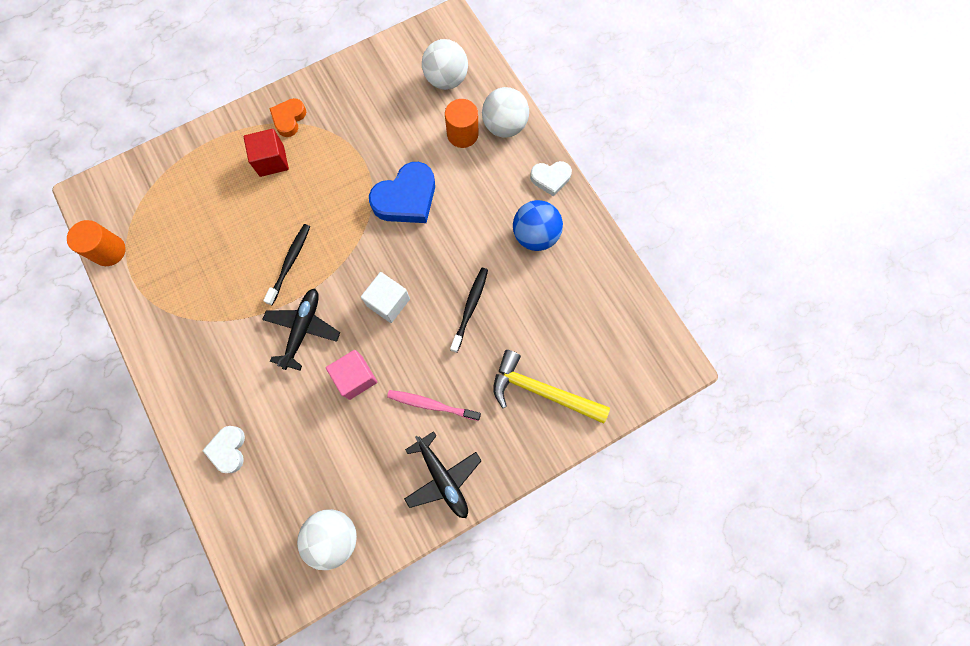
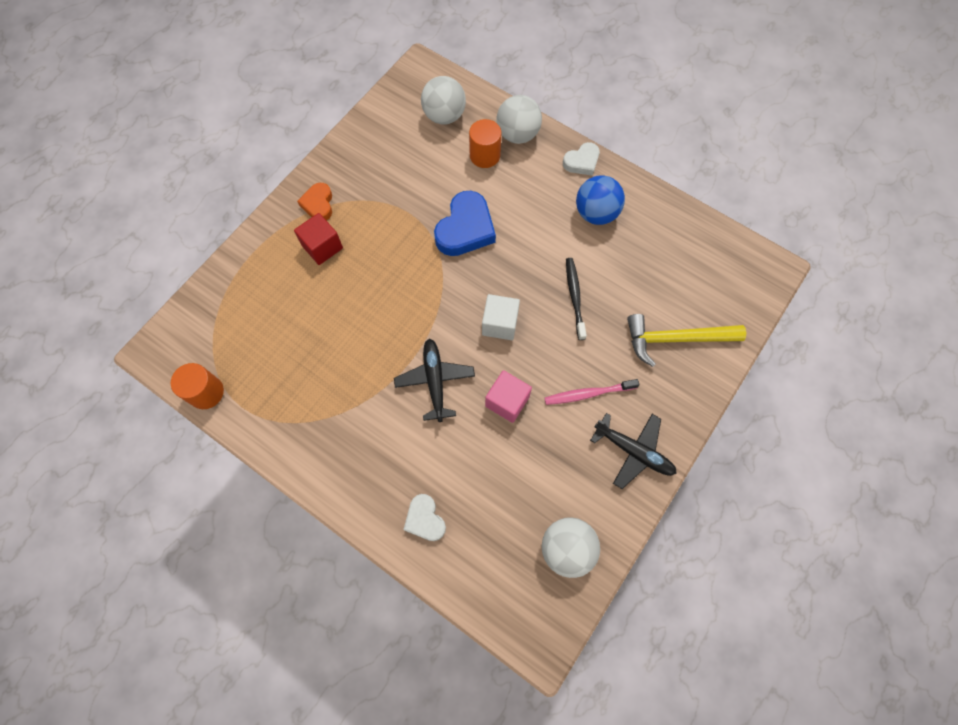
camera: 25 degrees left, 5 degrees down
black toothbrush [263,224,310,305] -> none

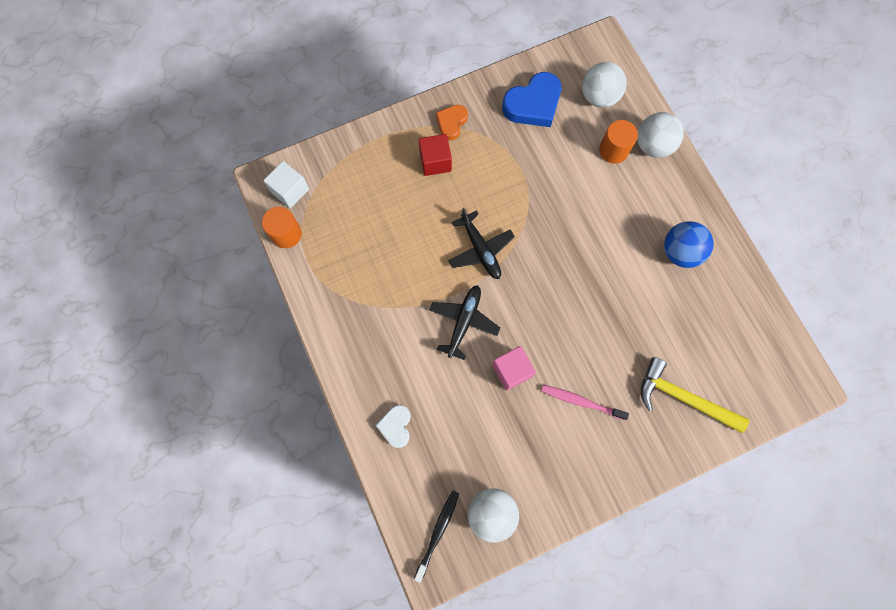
camera: 30 degrees right, 5 degrees up
blue heart [434,191,496,256] -> blue heart moved to [502,72,561,127]
white cube [482,294,520,340] -> white cube moved to [263,161,309,208]
white heart [563,142,600,176] -> none
black toothbrush [566,258,587,340] -> black toothbrush moved to [414,491,459,583]
black plane [590,413,677,489] -> black plane moved to [448,208,515,279]

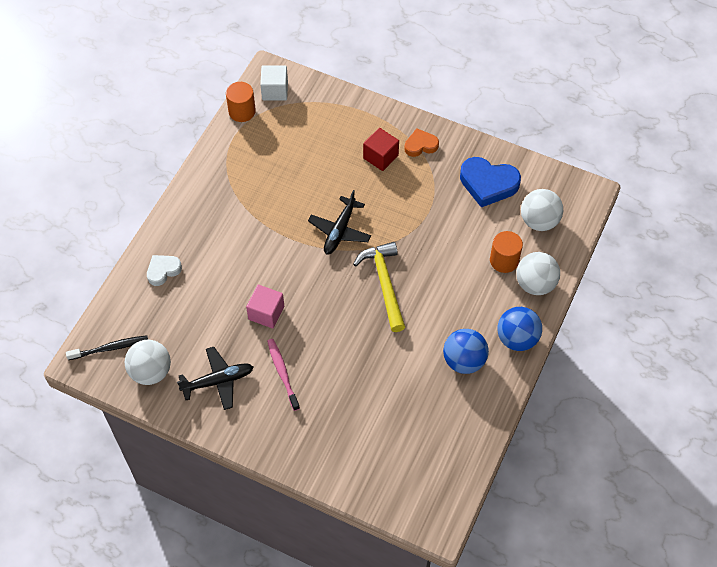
camera: 50 degrees right, 15 degrees down
black plane [429,285,500,360] -> black plane moved to [177,347,253,410]
yellow hammer [641,357,749,433] -> yellow hammer moved to [353,242,405,332]
none -> blue ball [498,307,542,351]

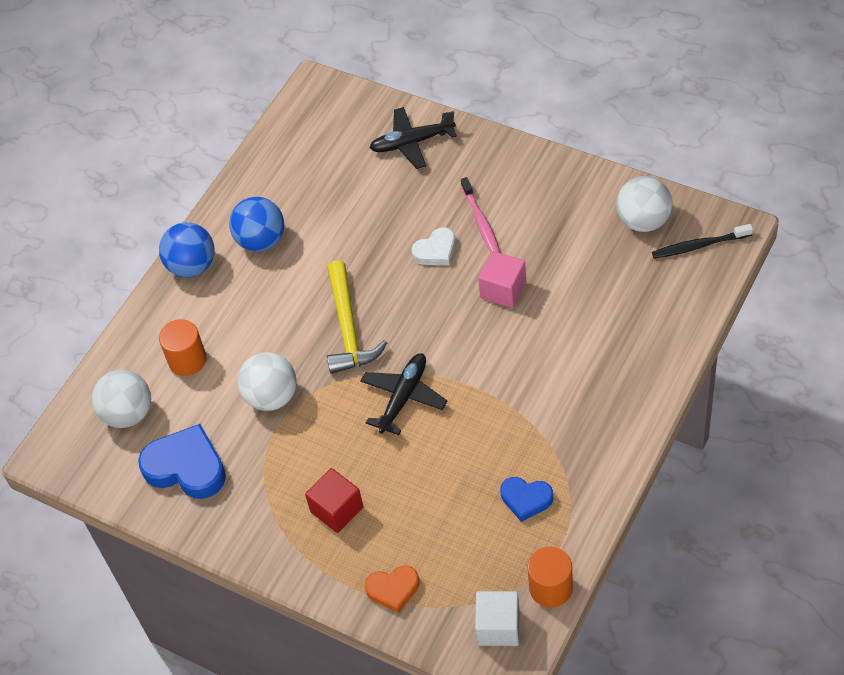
camera: 170 degrees left, 5 degrees down
white heart [147,255,182,286] -> white heart moved to [412,227,456,265]
black plane [177,347,253,410] -> black plane moved to [370,107,457,169]
orange heart [404,128,439,157] -> orange heart moved to [365,566,419,613]
white ball [516,252,560,295] -> white ball moved to [238,352,296,411]
none -> blue heart [500,477,553,522]

